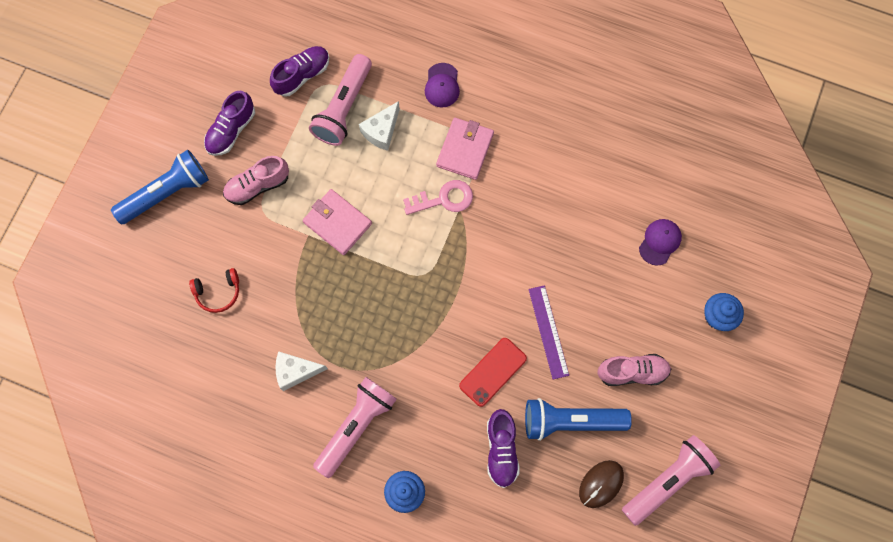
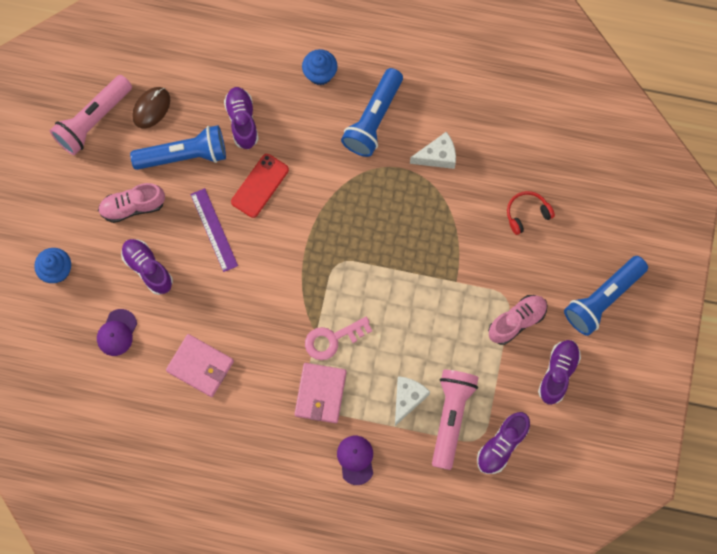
camera: 170 degrees right, 0 degrees up
pink wallet [303,189,372,255] -> pink wallet moved to [166,334,234,397]
pink flashlight [313,377,397,478] -> blue flashlight [341,68,403,157]
none -> purple shoe [121,239,173,295]

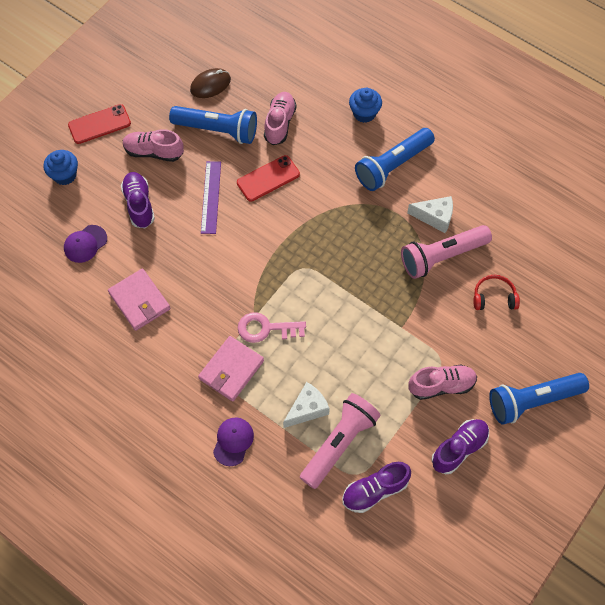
camera: 25 degrees right, 10 degrees down
pink flashlight [50,75,132,155] -> pink flashlight moved to [401,225,492,279]
purple shoe [224,87,259,149] -> pink shoe [264,92,297,145]
none -> red phone [68,104,131,144]

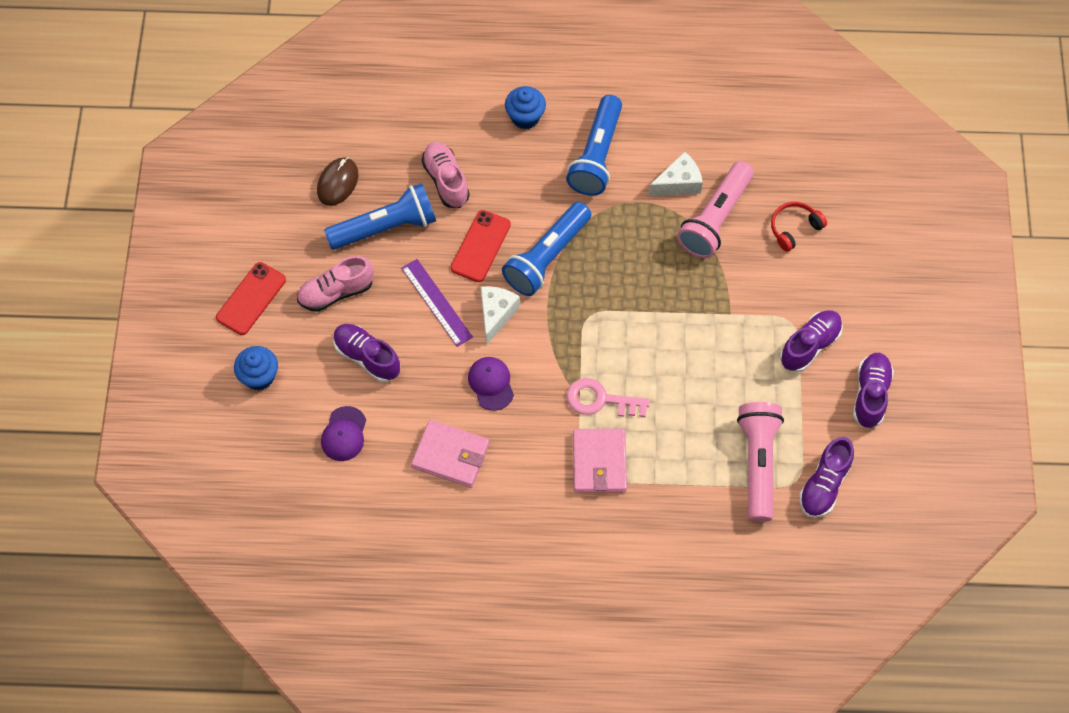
camera: 35 degrees left, 0 degrees up
purple cap [213,417,254,466] -> purple cap moved to [468,357,514,411]
pink key [238,312,306,343] -> pink key turned 45 degrees clockwise [567,378,650,417]
white cheese [283,382,330,428] -> white cheese moved to [480,286,520,345]
pink shoe [408,364,477,400] -> purple shoe [780,310,843,372]
blue flashlight [489,373,589,425] -> blue flashlight moved to [502,202,591,296]

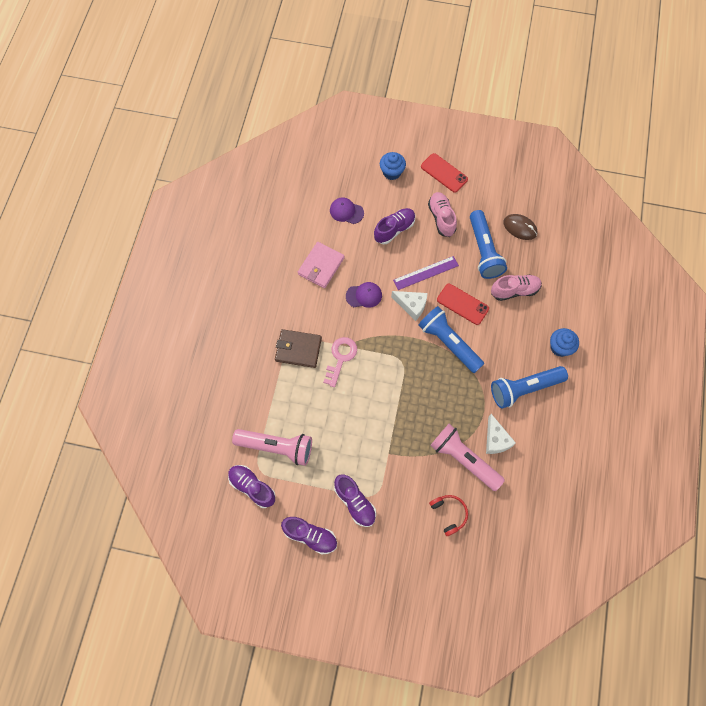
camera: 100 degrees right, 5 degrees up
blue flashlight [566,95,622,196] -> blue flashlight turned 45 degrees counterclockwise [491,366,568,409]
pink wallet [573,429,627,493] -> brown wallet [275,329,322,368]

